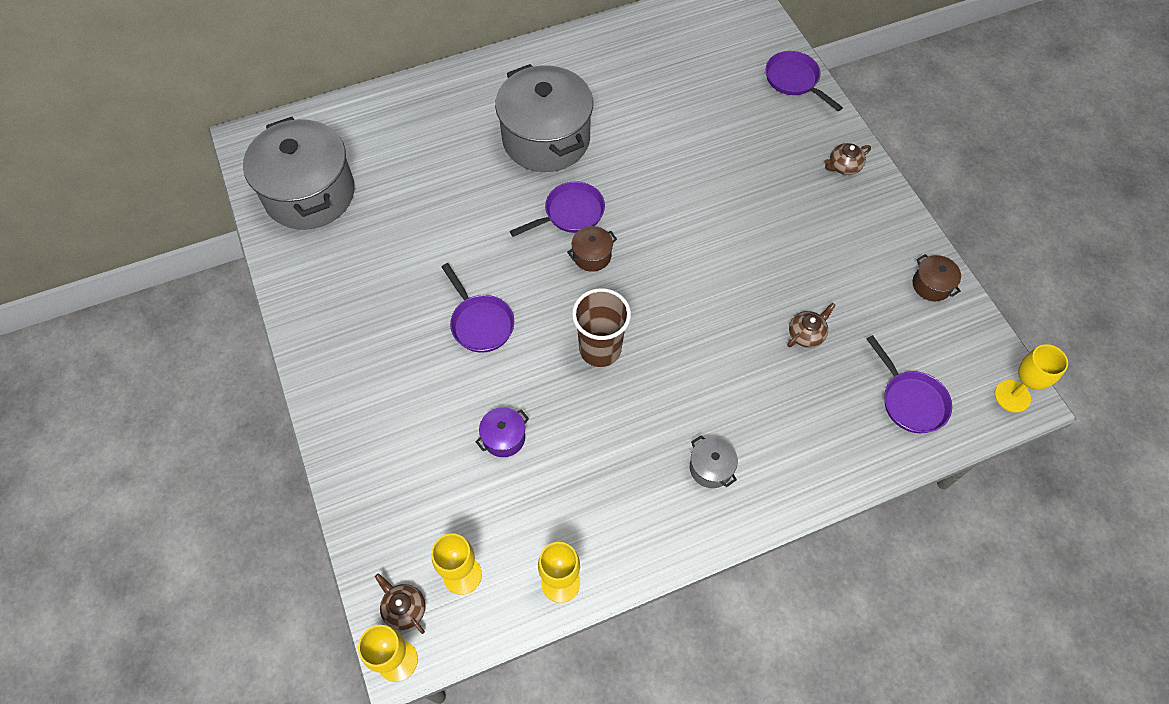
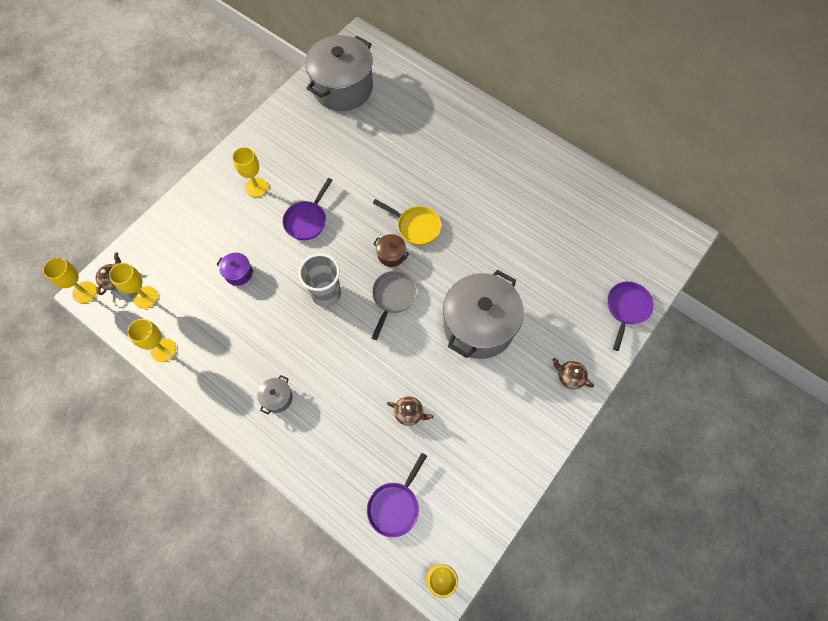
camera: 60 degrees right, 5 degrees up
grey pot [495,64,593,172] -> grey pot moved to [443,270,524,359]
purple pan [510,181,605,237] -> yellow pan [373,199,441,245]
brown cup [572,288,631,367] -> grey cup [298,254,341,307]
brown pot [913,254,961,301] -> none
none -> yellow goblet [232,147,268,197]
none -> grey pan [372,271,417,340]

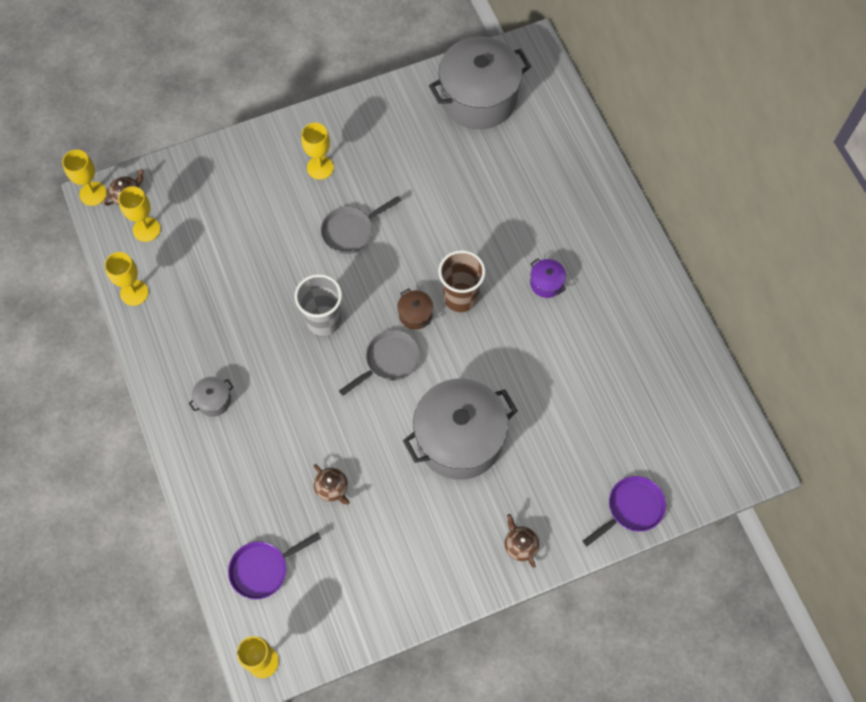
camera: 30 degrees right, 0 degrees up
purple pot [217,253,254,286] -> purple pot moved to [530,258,566,298]
purple pan [282,178,332,240] -> grey pan [320,196,401,254]
yellow pan [373,199,441,245] -> brown cup [438,250,486,312]

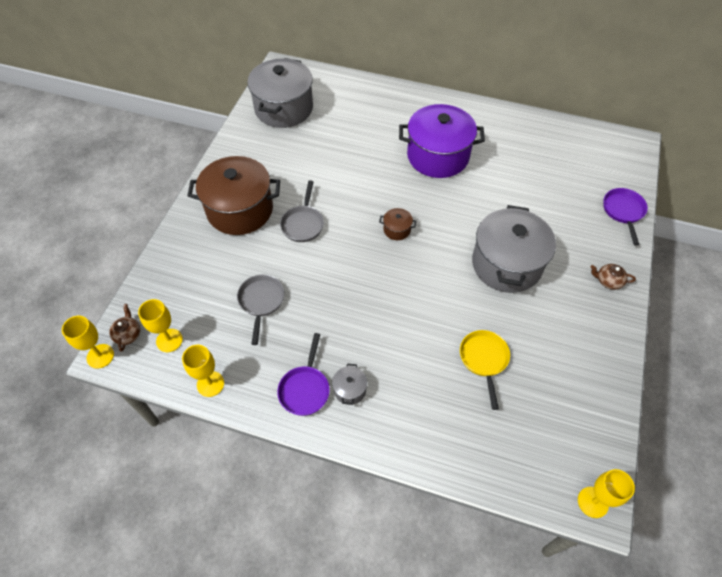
camera: 50 degrees left, 10 degrees down
purple pan [228,532,321,600] -> purple pan moved to [277,333,330,416]
grey cup [295,274,342,336] -> none
yellow goblet [301,123,334,180] -> brown pot [187,156,280,235]
brown teapot [314,464,350,505] -> yellow pan [460,330,510,410]
grey pan [339,330,420,396] -> grey pan moved to [237,274,284,345]
brown cup [438,250,486,312] -> none
purple pot [530,258,566,298] -> purple pot [399,104,485,178], size x2.47

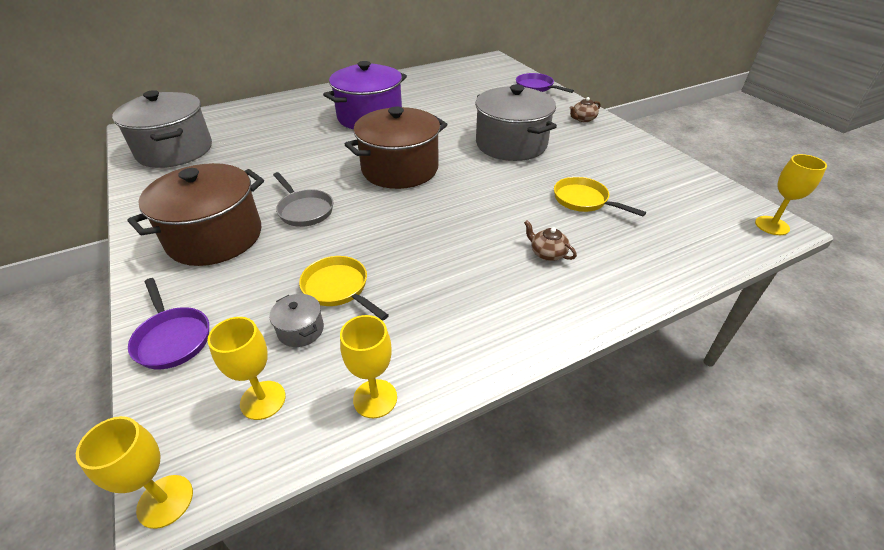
camera: 45 degrees left, 15 degrees down
brown teapot [109,304,140,352] -> brown teapot moved to [524,220,577,261]
grey pan [237,274,284,345] -> yellow pan [299,256,389,321]
purple pan [277,333,330,416] -> purple pan moved to [128,278,209,369]
grey pot [332,364,367,405] -> grey pot moved to [269,294,324,347]
brown pot [379,208,416,240] -> brown pot [345,107,448,189], size x2.47

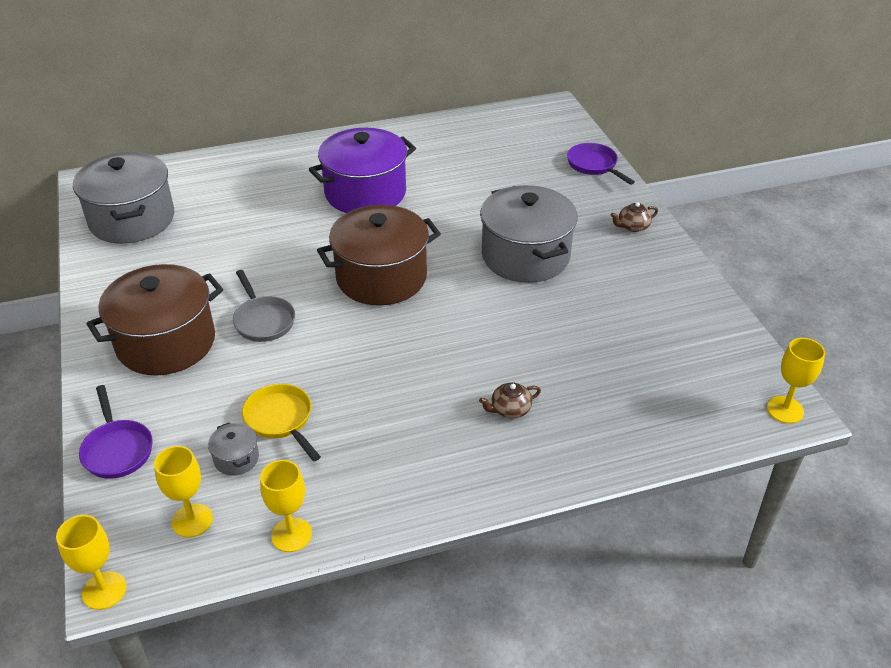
camera: 10 degrees right, 0 degrees up
brown teapot [524,220,577,261] -> brown teapot turned 75 degrees counterclockwise [479,382,541,419]
yellow pan [554,177,646,217] -> none

